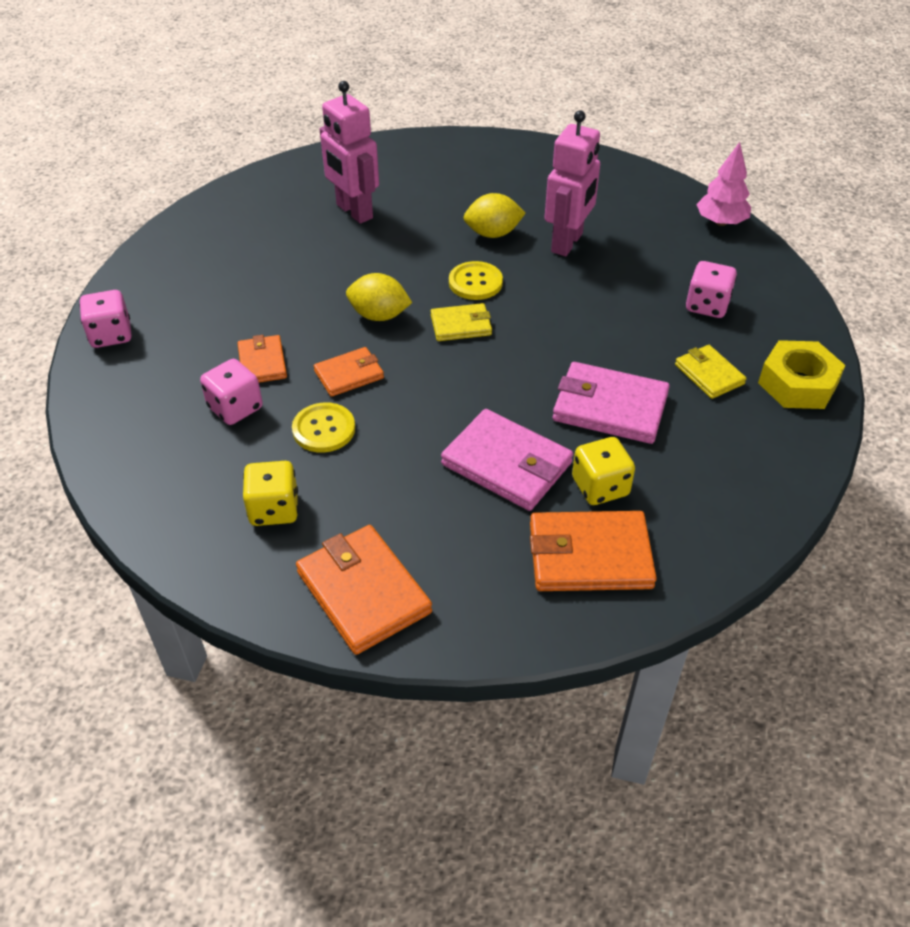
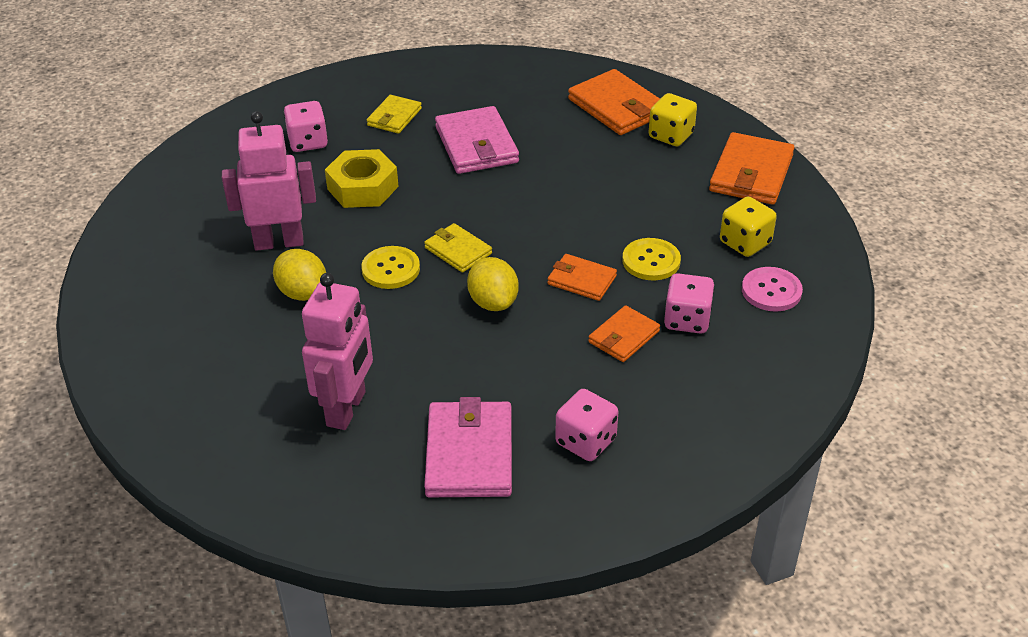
camera: 125 degrees left, 5 degrees down
pink dice [79,290,132,348] -> pink dice moved to [555,389,618,461]
pink wallet [441,409,573,511] -> pink wallet moved to [424,397,512,497]
yellow dice [572,437,635,505] -> yellow dice moved to [649,93,697,146]
pink tree [696,142,751,226] -> none
yellow nut [758,340,846,409] -> yellow nut moved to [325,149,399,208]
none -> pink button [742,267,803,312]

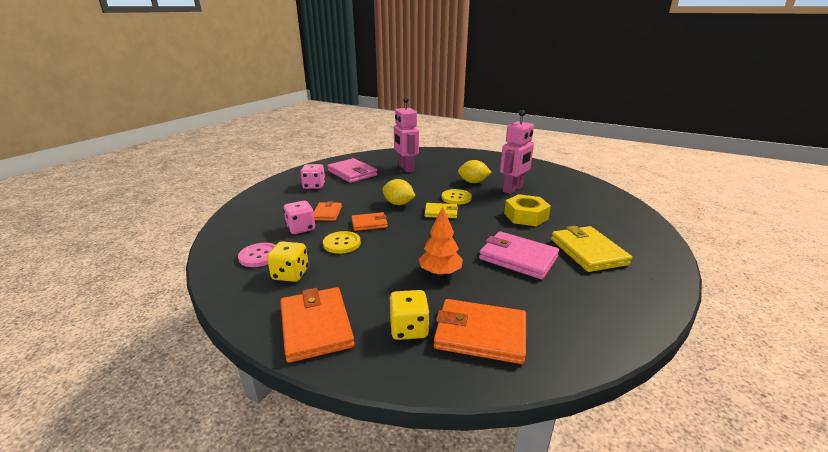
camera: 140 degrees right, 15 degrees down
pink dice [284,101,328,152] -> none
yellow wallet [367,95,422,134] -> yellow wallet [551,226,632,272], size x1.69
none -> orange tree [419,207,463,276]

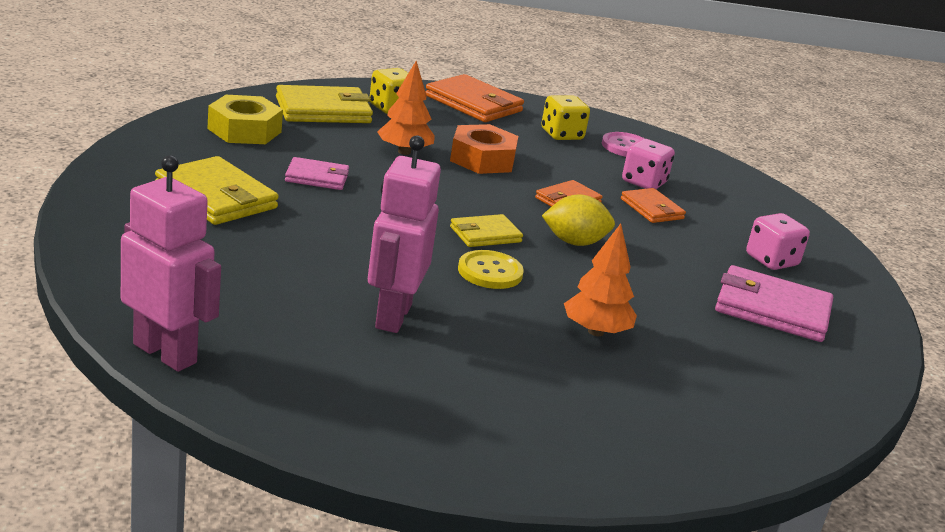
camera: 145 degrees right, 0 degrees up
yellow button [323,231,361,254] -> none
pink robot [394,97,419,173] -> pink robot moved to [121,155,221,372]
orange wallet [434,299,526,364] -> yellow wallet [276,85,373,123]
yellow lemon [458,160,492,183] -> none
pink wallet [479,231,559,279] -> pink wallet [285,157,349,190], size x0.59
yellow nut [504,194,551,226] -> yellow nut moved to [207,95,283,144]
none -> orange nut [450,124,518,174]
none -> orange tree [564,224,637,336]

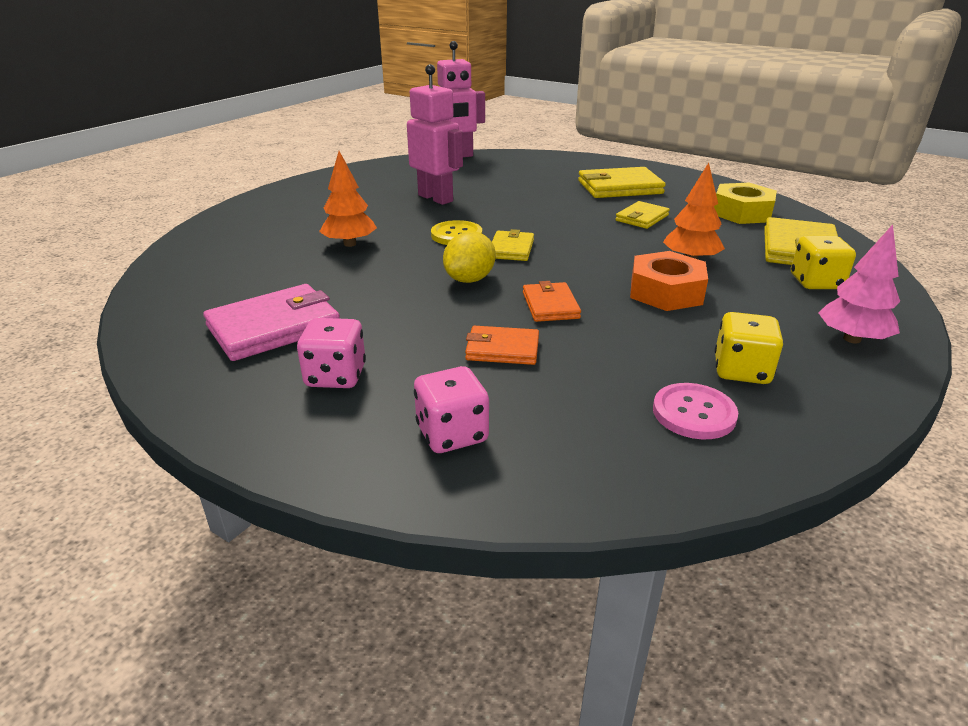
camera: 130 degrees right, 5 degrees up
pink wallet [285,157,349,190] -> yellow wallet [616,201,670,229]
orange wallet [426,74,524,122] -> pink tree [818,225,900,344]
pink dice [622,139,675,189] -> pink dice moved to [414,366,489,453]

